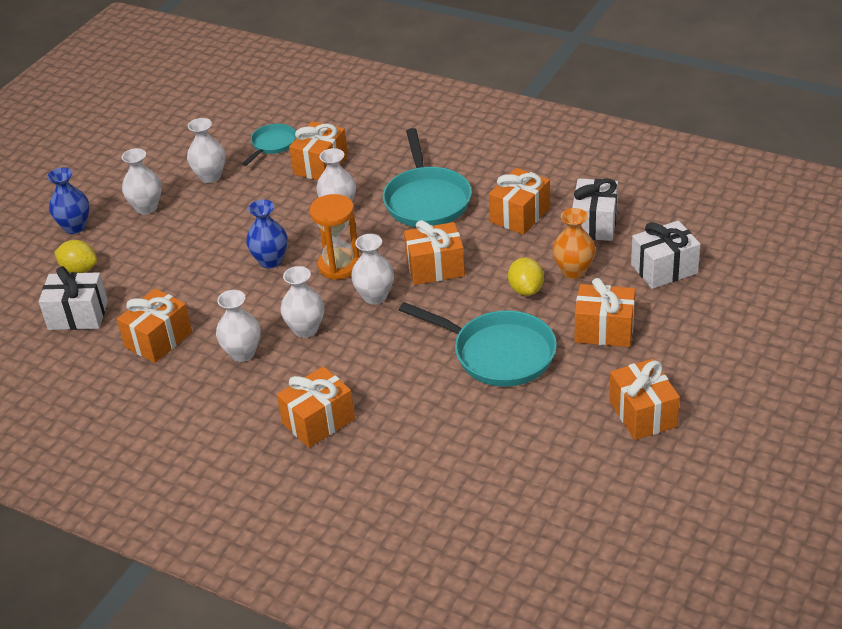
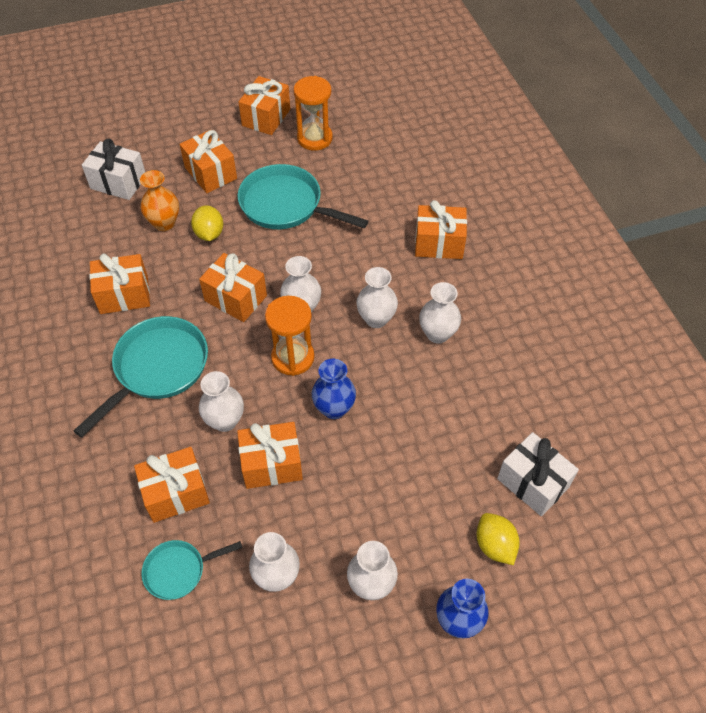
camera: 140 degrees left, 15 degrees up
orange gift [117,289,192,363] -> orange gift moved to [237,422,303,489]
turquoise pan [399,302,557,387] -> turquoise pan turned 45 degrees counterclockwise [238,164,368,229]
yellow lemon [508,257,544,296] -> yellow lemon turned 45 degrees counterclockwise [191,205,223,241]
white gift [572,178,618,241] -> none
none -> orange hourglass [293,76,333,151]

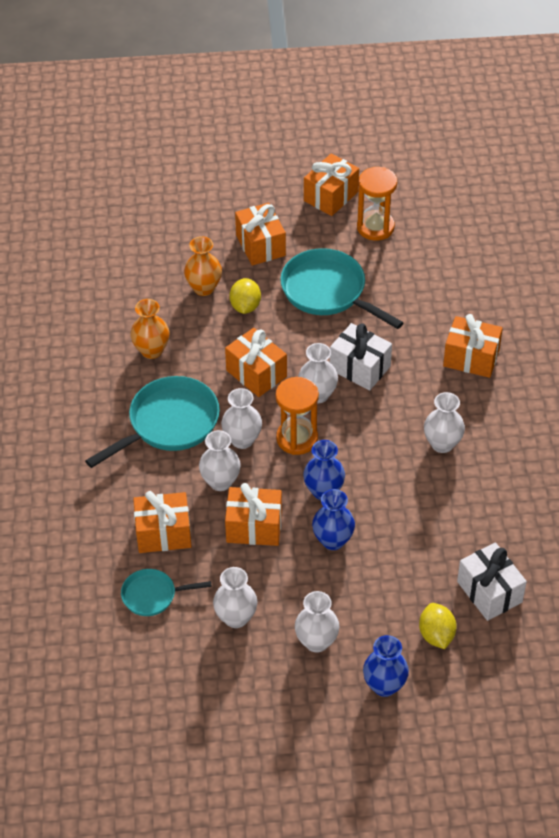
camera: 15 degrees right, 5 degrees down
white gift [82,139,145,200] -> white gift moved to [330,323,392,391]
orange gift [89,253,150,314] -> orange vase [130,299,170,359]
white vase [356,267,398,328] -> white vase moved to [221,388,262,449]
none -> blue vase [312,489,355,550]

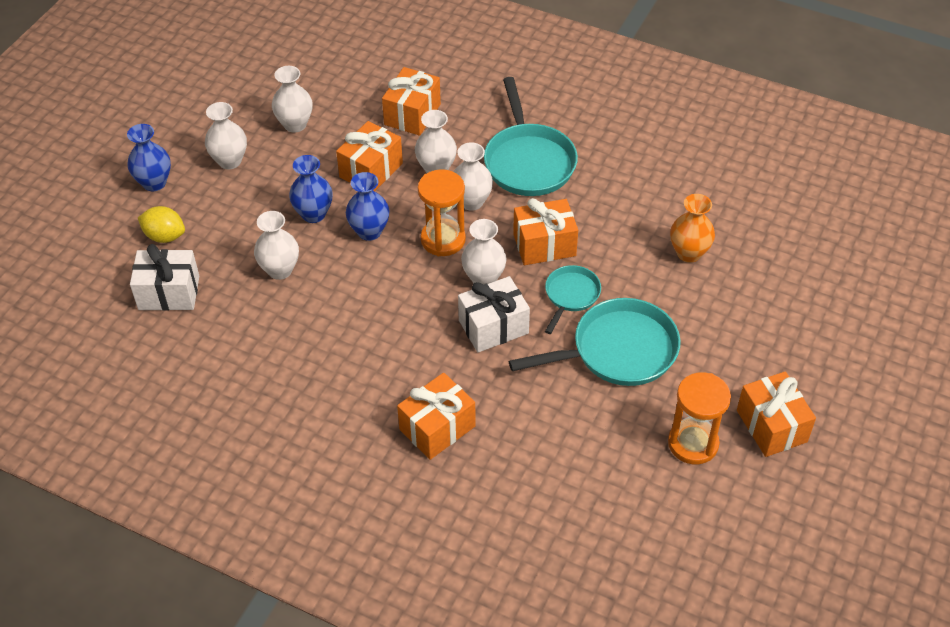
camera: 120 degrees right, 0 degrees up
turquoise pan [121,569,212,616] -> turquoise pan moved to [545,265,601,334]
orange vase [130,299,170,359] -> none
yellow lemon [229,278,261,314] -> none
orange gift [235,203,286,266] -> none
white vase [424,392,465,453] -> white vase moved to [254,211,299,280]

